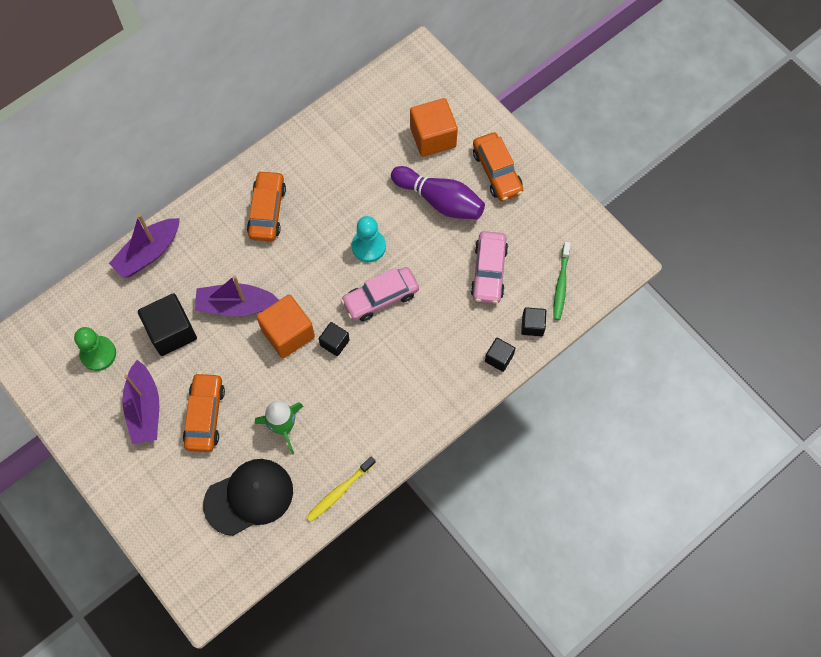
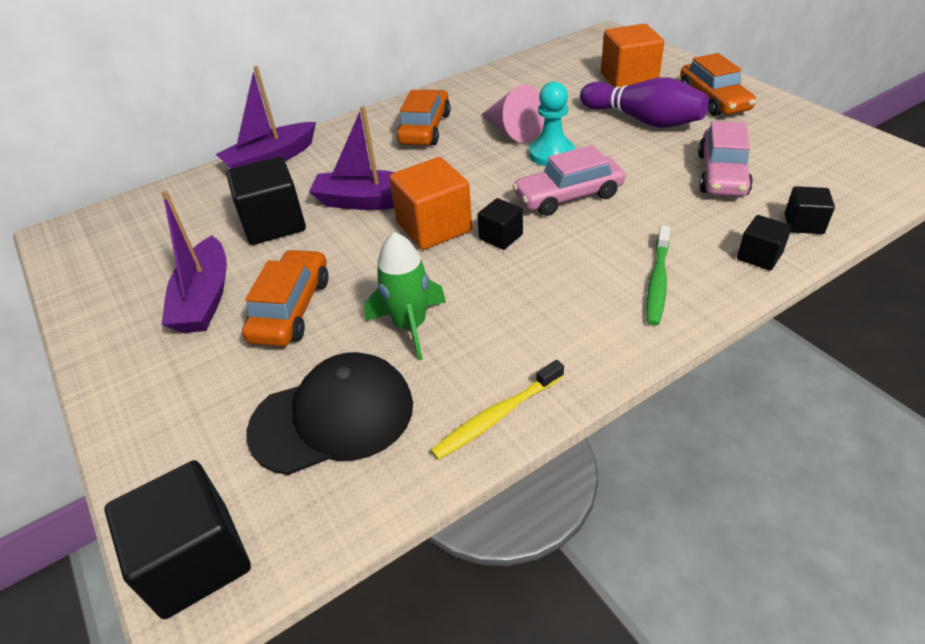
camera: 10 degrees right, 25 degrees down
green pawn [74,327,116,371] -> none
green toothbrush [553,242,571,320] -> green toothbrush moved to [646,226,670,326]
none -> black cube [104,460,251,619]
none -> pink cone [481,84,545,143]

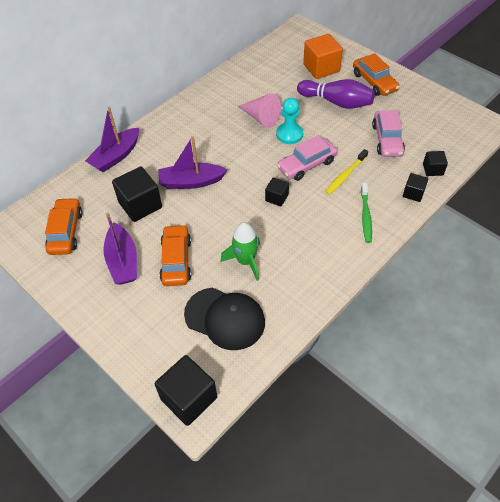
camera: 15 degrees left, 10 degrees up
black cap [247,352,413,475] -> black cap turned 60 degrees clockwise [184,287,265,350]
orange cube [389,157,472,250] -> none
orange car [396,90,451,146] -> orange car moved to [45,197,83,255]
yellow toothbrush [430,360,564,460] -> yellow toothbrush moved to [325,149,368,195]

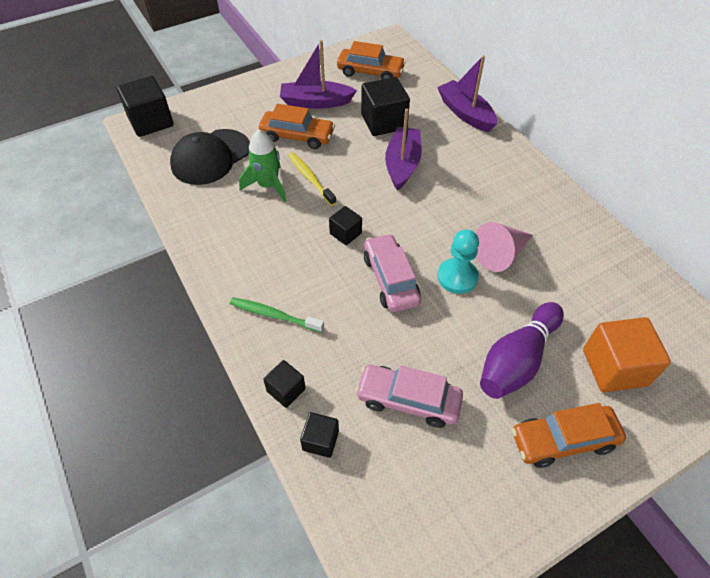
camera: 105 degrees right, 0 degrees up
yellow toothbrush [325,149,368,195] -> yellow toothbrush moved to [288,152,337,206]

